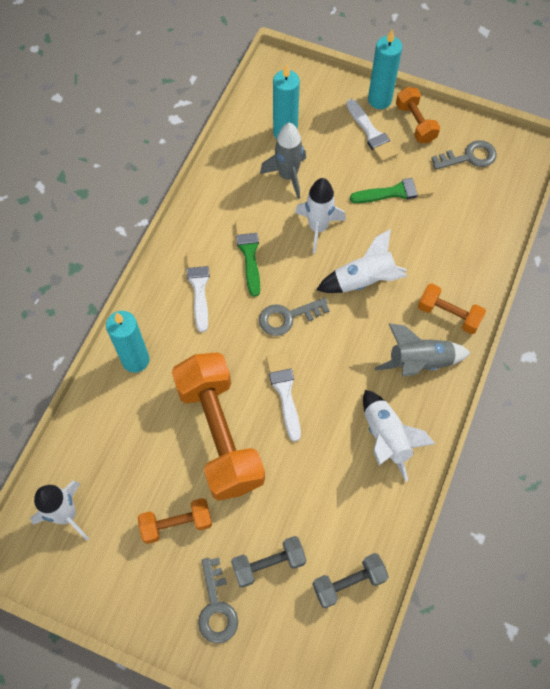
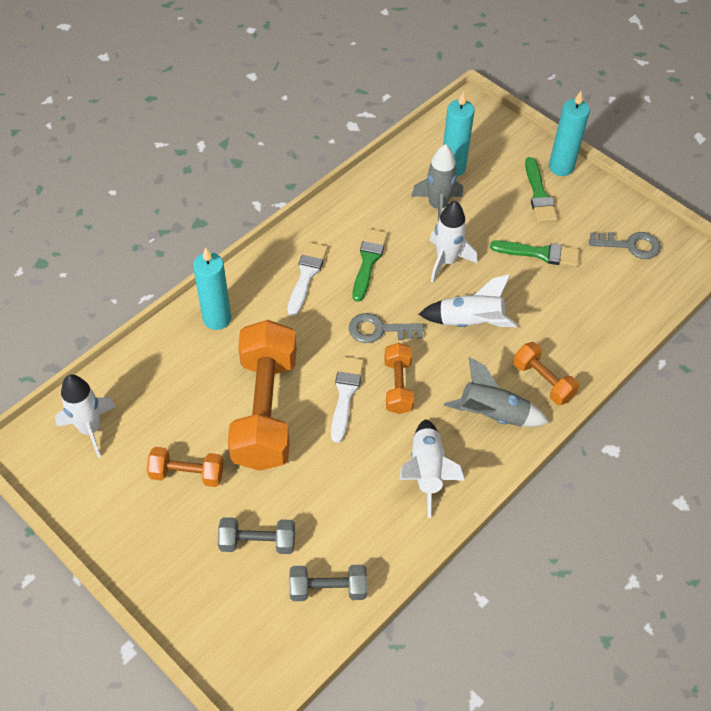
camera: 20 degrees right, 10 degrees down
grey key [198,558,238,643] -> none
white brush [346,99,398,162] -> green brush [525,157,558,223]
orange dumbbell [396,87,440,143] -> orange dumbbell moved to [384,343,414,414]

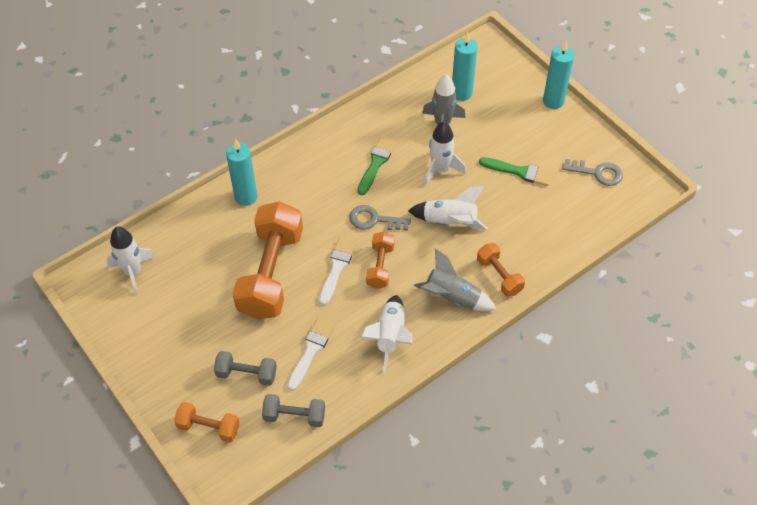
camera: 10 degrees right, 0 degrees up
orange dumbbell [147,447,224,487] -> orange dumbbell moved to [174,402,240,442]
white brush [287,242,328,316] -> white brush moved to [287,318,335,391]
green brush [525,157,558,223] -> none

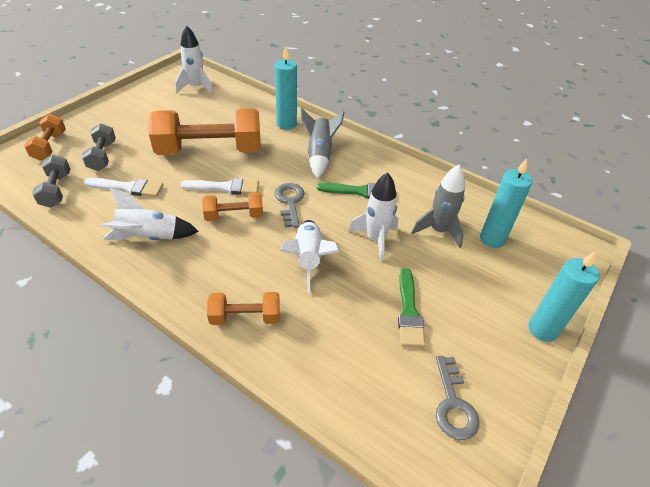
camera: 70 degrees right, 10 degrees down
grey rocket [414,249,497,311] -> grey rocket moved to [301,108,344,179]
orange dumbbell [477,243,525,297] -> orange dumbbell turned 45 degrees clockwise [207,292,280,325]

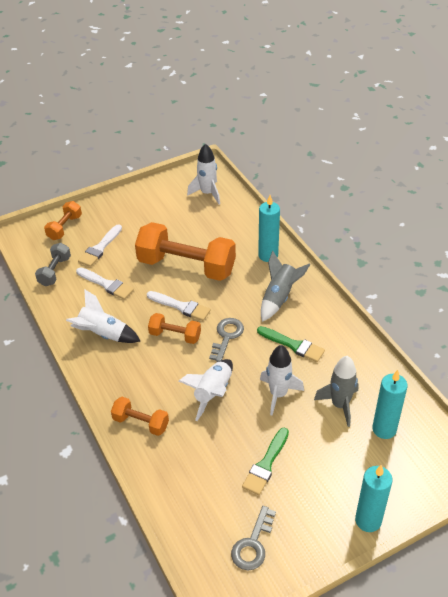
camera: 30 degrees right, 0 degrees up
grey dumbbell [82,123,116,171] -> white brush [78,224,122,267]

